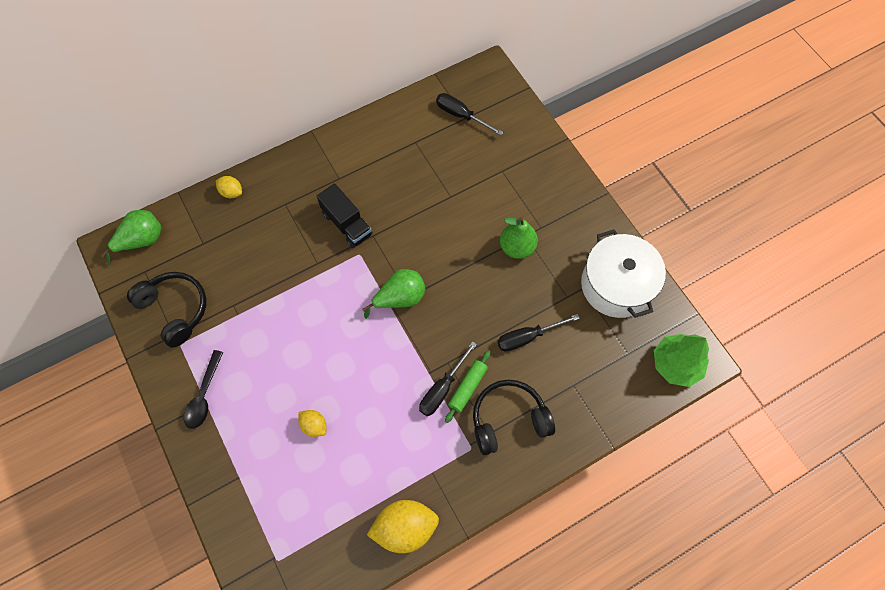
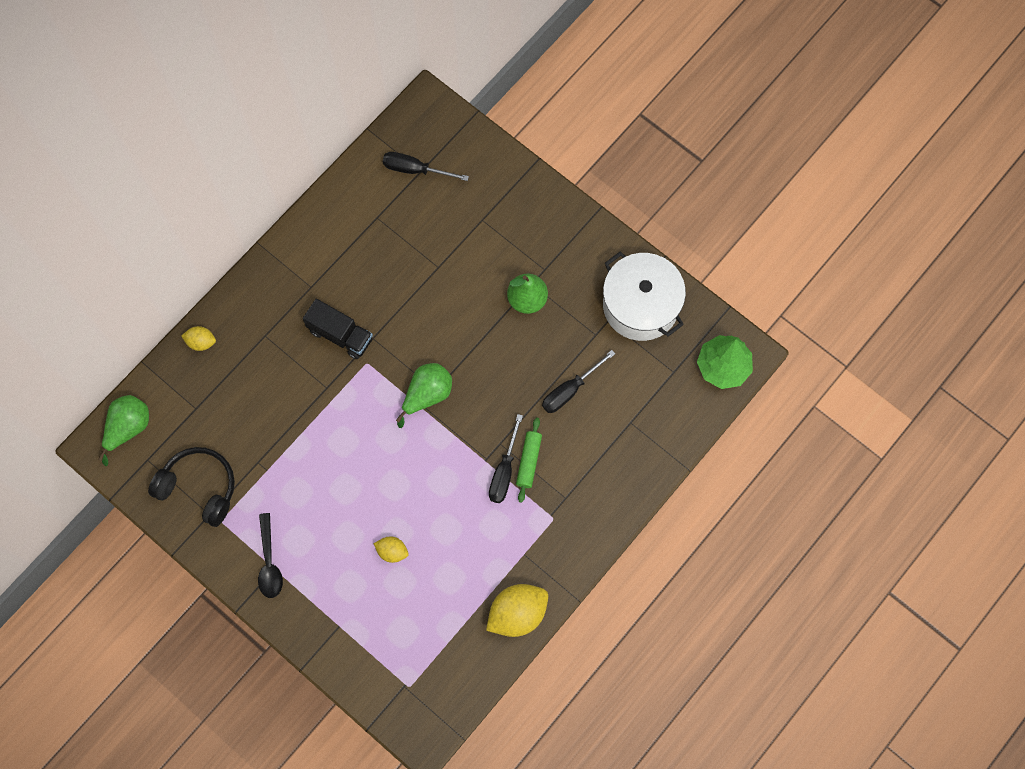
camera: 20 degrees left, 5 degrees up
black headphones [473,380,555,455] -> none

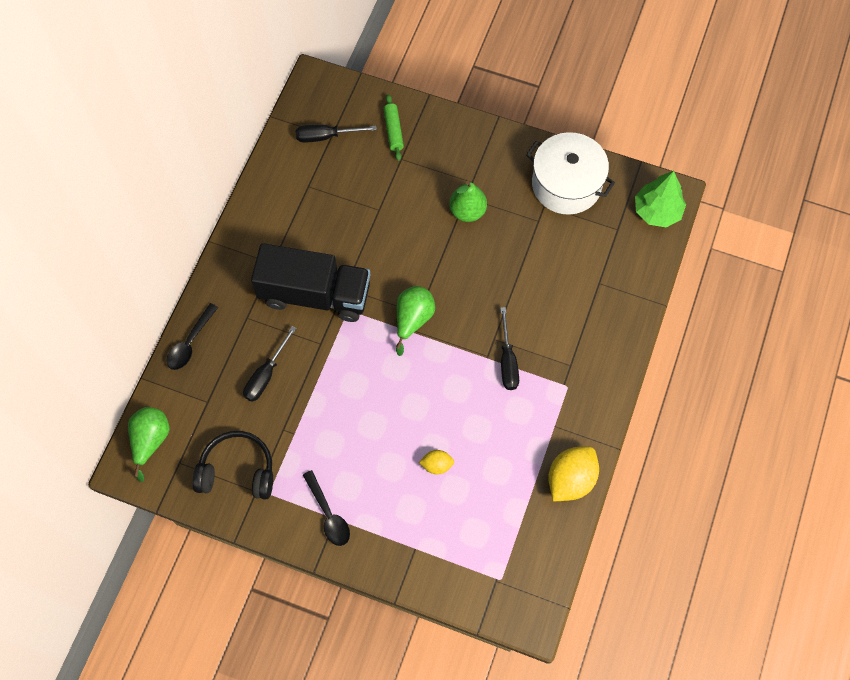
camera: 20 degrees left, 5 degrees down
yellow lemon [181,326,216,351] -> black spoon [166,303,218,370]
black truck [303,299,373,359] -> black truck [251,243,371,322], size x1.75
green rolling pin [516,418,542,503] -> green rolling pin moved to [384,94,404,161]
black screwdriver [542,350,615,413] -> black screwdriver moved to [243,326,297,402]

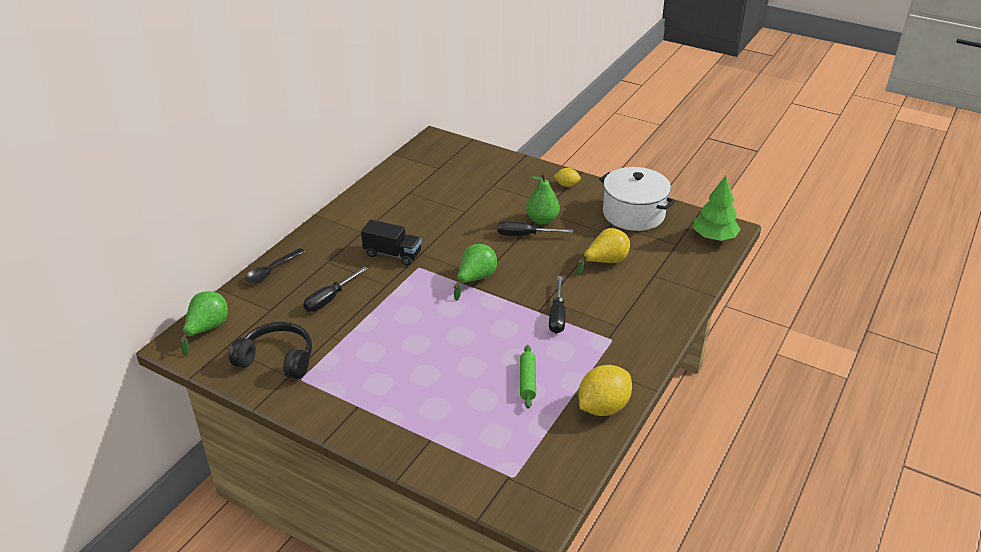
camera: 10 degrees right, 30 degrees down
black truck [251,243,371,322] -> black truck [361,220,422,265], size x0.57
black screwdriver [296,124,377,143] -> black screwdriver moved to [498,221,573,236]
black spoon [303,470,350,546] -> none
green rolling pin [384,94,404,161] -> green rolling pin moved to [520,345,536,408]
yellow lemon [419,450,454,474] -> yellow lemon moved to [554,168,581,187]
none -> yellow pear [576,228,630,276]

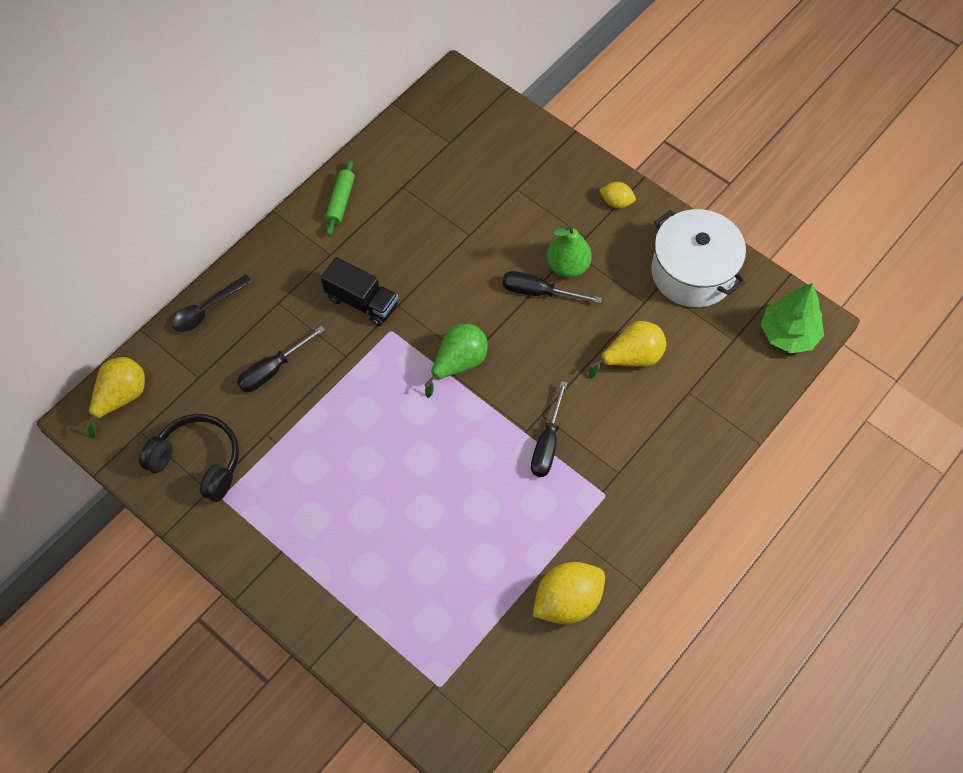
camera: 10 degrees right, 25 degrees up
green pear [180,291,228,356] -> yellow pear [84,357,145,438]
green rolling pin [520,345,536,408] -> green rolling pin moved to [325,160,355,236]

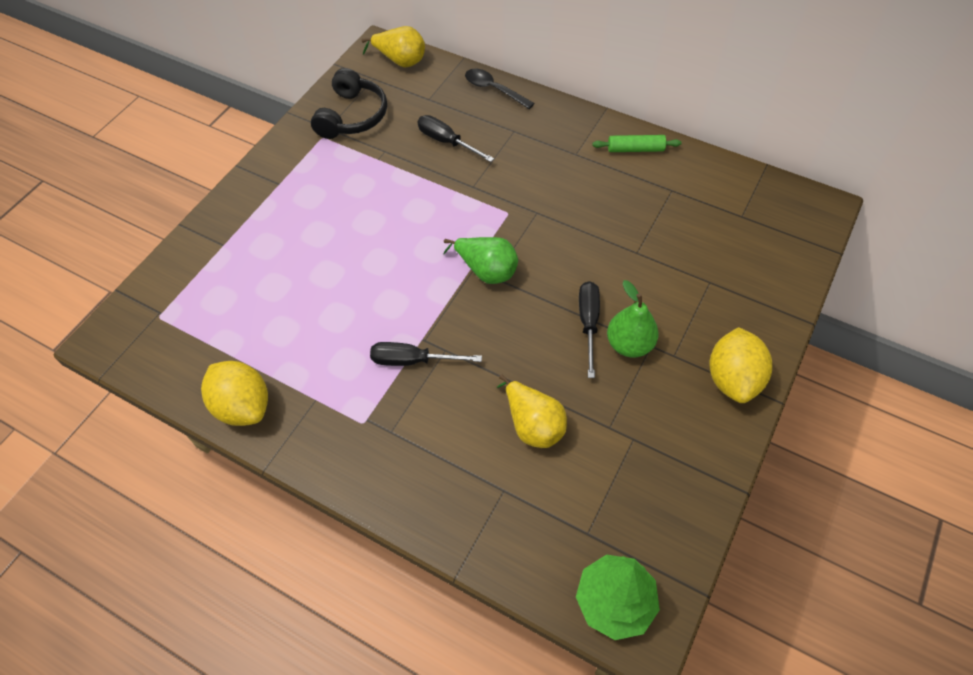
camera: 80 degrees right, 5 degrees down
black truck [321,257,398,326] -> none
yellow lemon [599,182,636,208] -> yellow lemon [709,327,772,403], size x1.91
white pot [651,209,746,307] -> none

